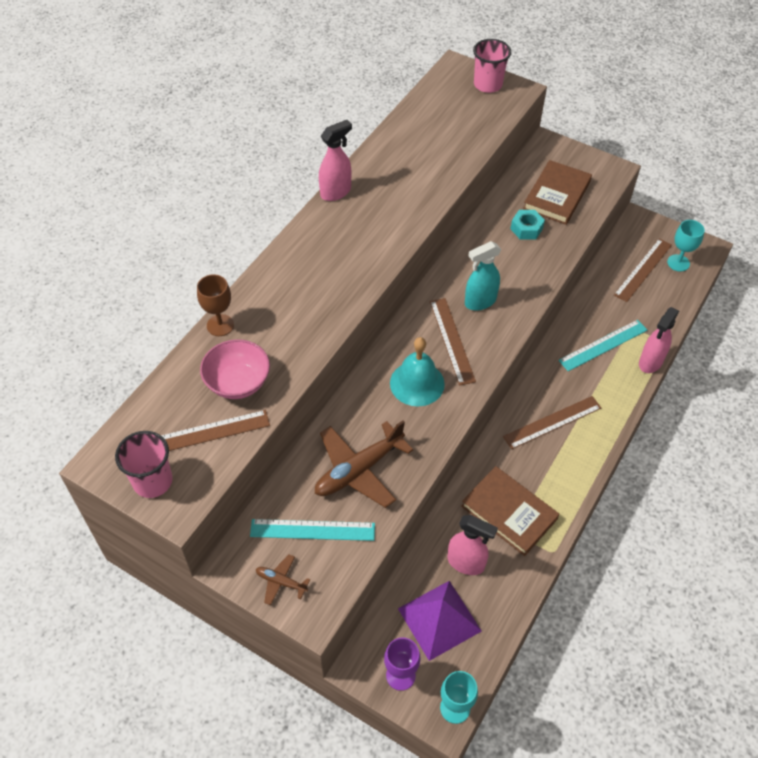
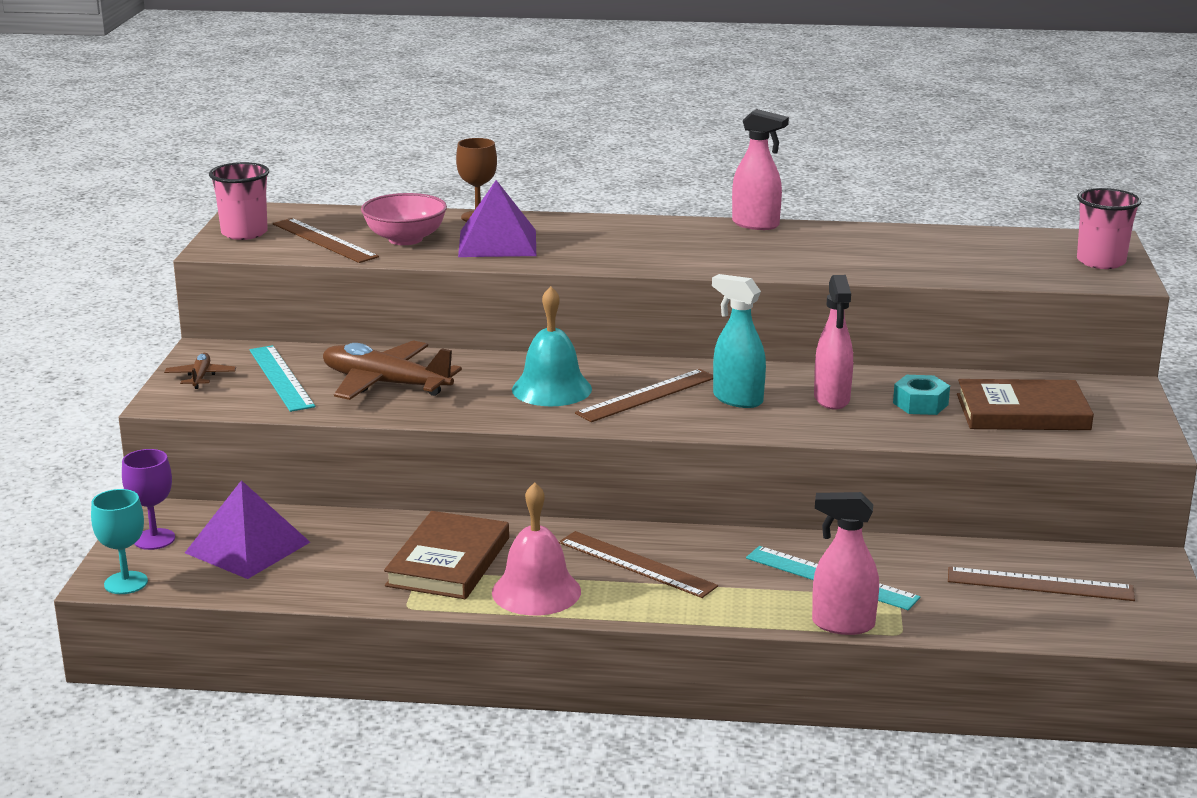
camera: 65 degrees right, 30 degrees down
pink spray bottle [448,515,498,575] -> pink spray bottle moved to [814,275,853,410]
turquoise goblet [667,220,705,272] -> none
none -> purple pyramid [458,180,536,257]
none -> pink bell [492,482,581,616]

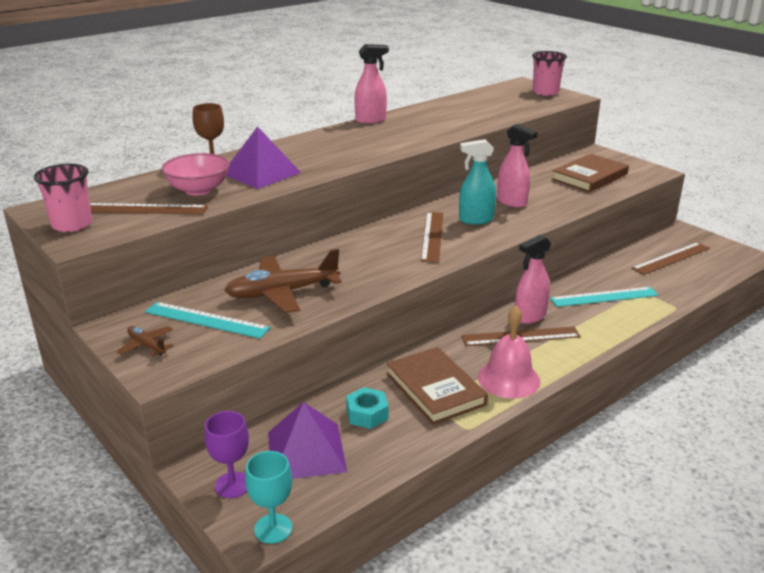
camera: 45 degrees left, 5 degrees up
turquoise bell [512,286,592,406] -> none
pink spray bottle [812,492,879,635] -> pink spray bottle moved to [515,235,551,324]
turquoise nut [893,375,950,415] -> turquoise nut moved to [346,387,389,429]

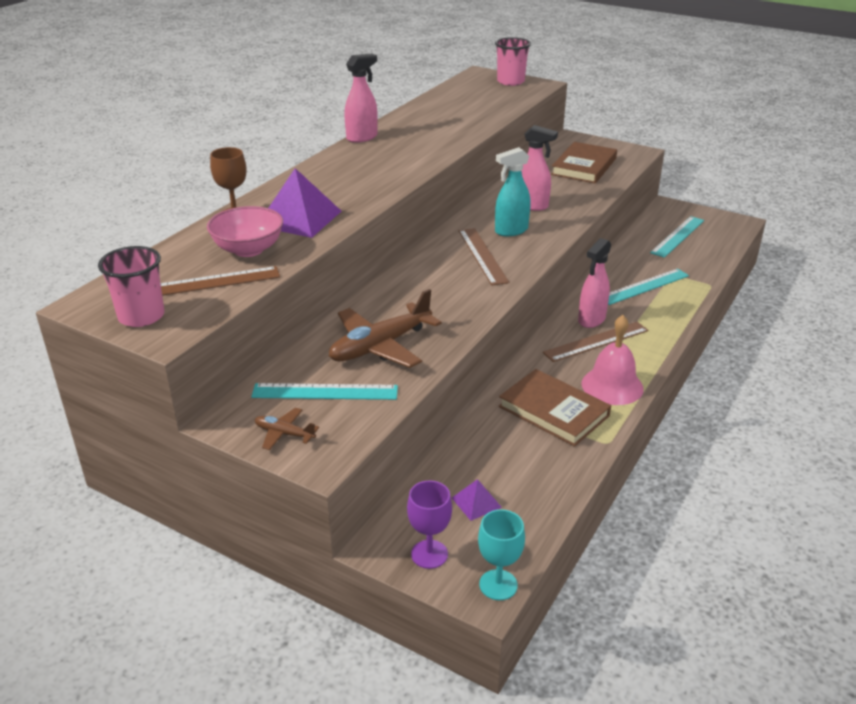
camera: 20 degrees left, 5 degrees up
purple pyramid [268,402,347,479] -> purple pyramid [452,479,502,521], size x0.50
turquoise nut [346,387,389,429] -> none
brown ruler [632,242,710,275] -> turquoise ruler [650,216,704,258]

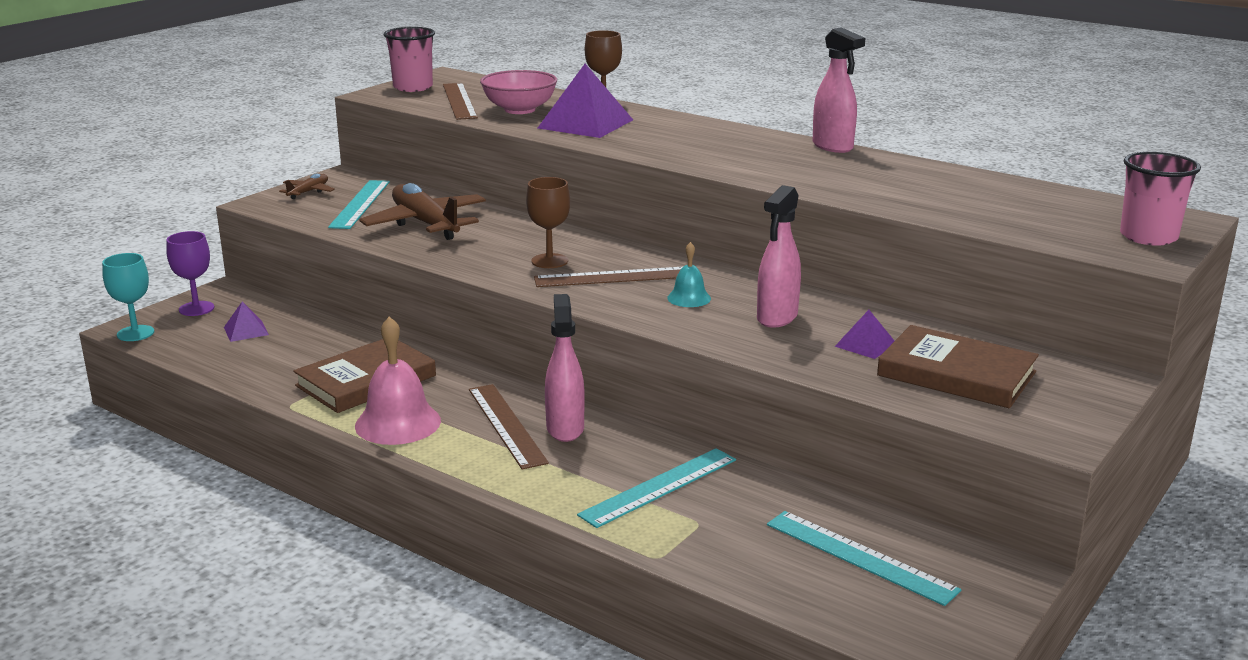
camera: 95 degrees right, 10 degrees down
turquoise spray bottle [495,147,531,236] -> turquoise bell [667,242,711,307]
pink spray bottle [578,238,611,328] -> pink spray bottle turned 45 degrees clockwise [545,294,585,442]
turquoise ruler [608,269,689,305] -> turquoise ruler turned 75 degrees clockwise [577,448,736,528]
none -> brown goblet [526,177,570,268]
none -> purple pyramid [835,310,894,359]

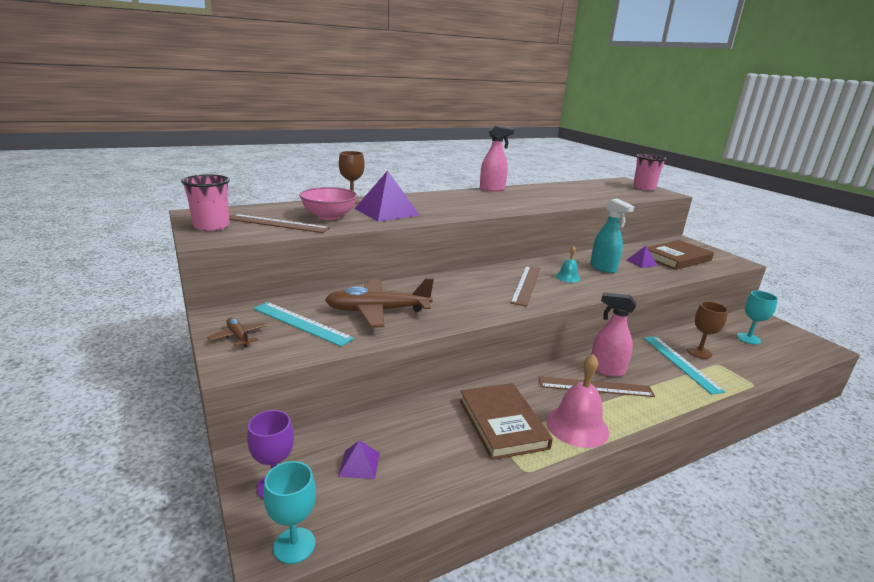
camera: 65 degrees left, 0 degrees up
brown goblet [526,177,570,268] -> brown goblet moved to [687,301,728,359]
pink spray bottle [757,185,801,328] -> turquoise spray bottle [590,198,635,273]
turquoise ruler [767,511,961,606] -> turquoise goblet [737,291,778,345]

